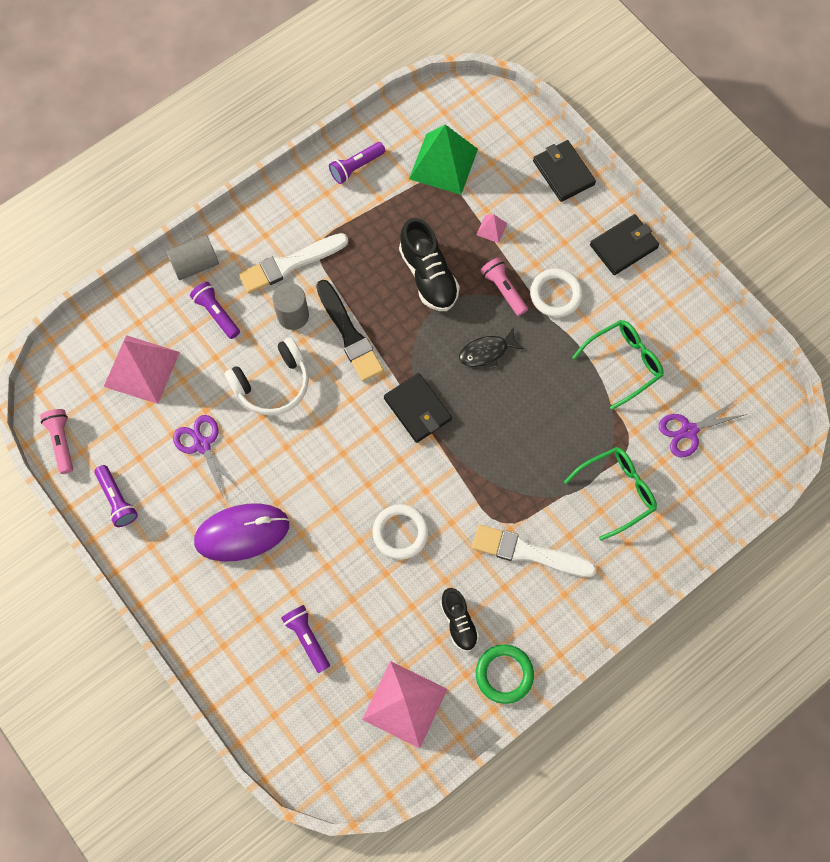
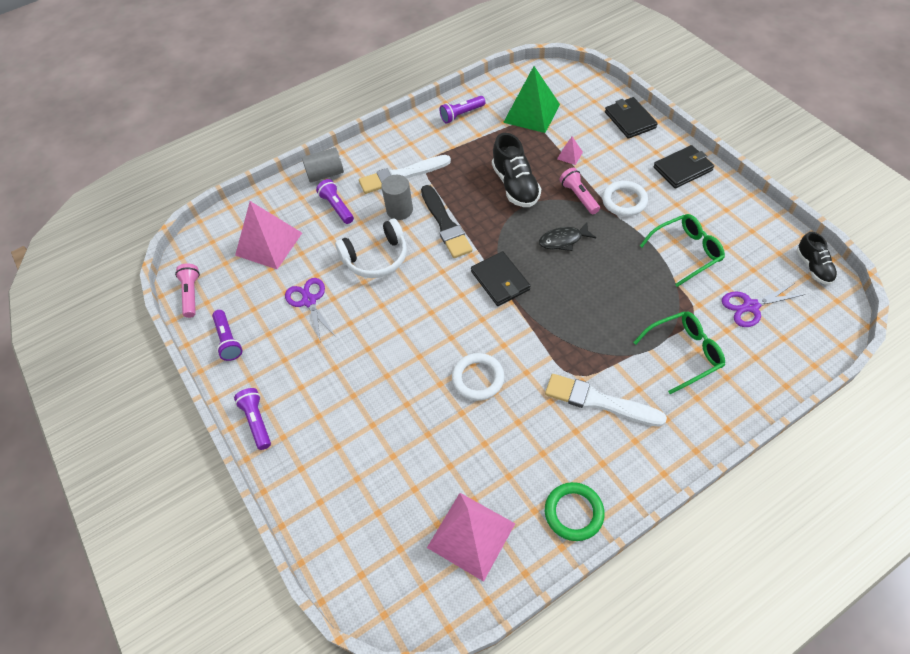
camera: 10 degrees right, 15 degrees down
purple mouse [194,503,289,562] -> none
purple flashlight [281,605,330,673] -> purple flashlight moved to [234,388,271,450]
black shoe [440,588,479,651] -> black shoe moved to [796,232,837,285]

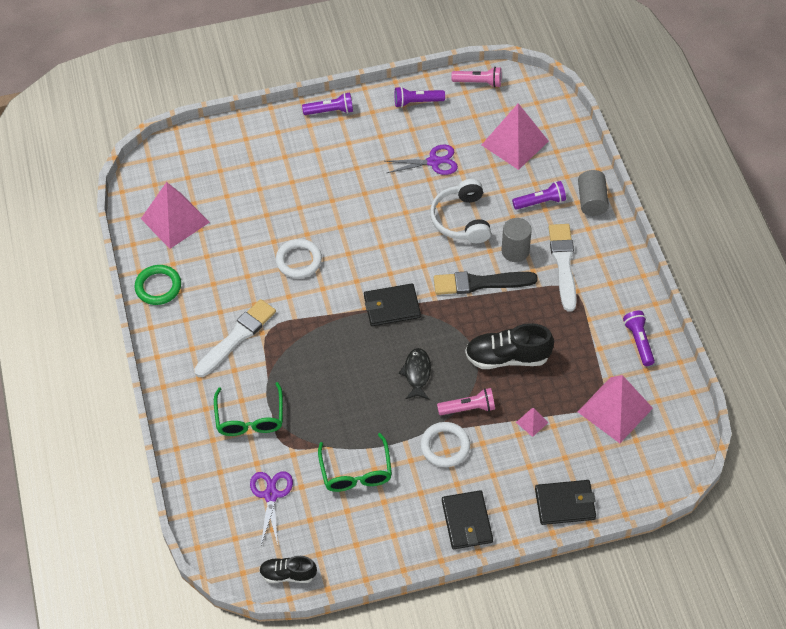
camera: 105 degrees right, 0 degrees up
green pyramid [503,66,560,133] -> pink pyramid [578,375,653,443]

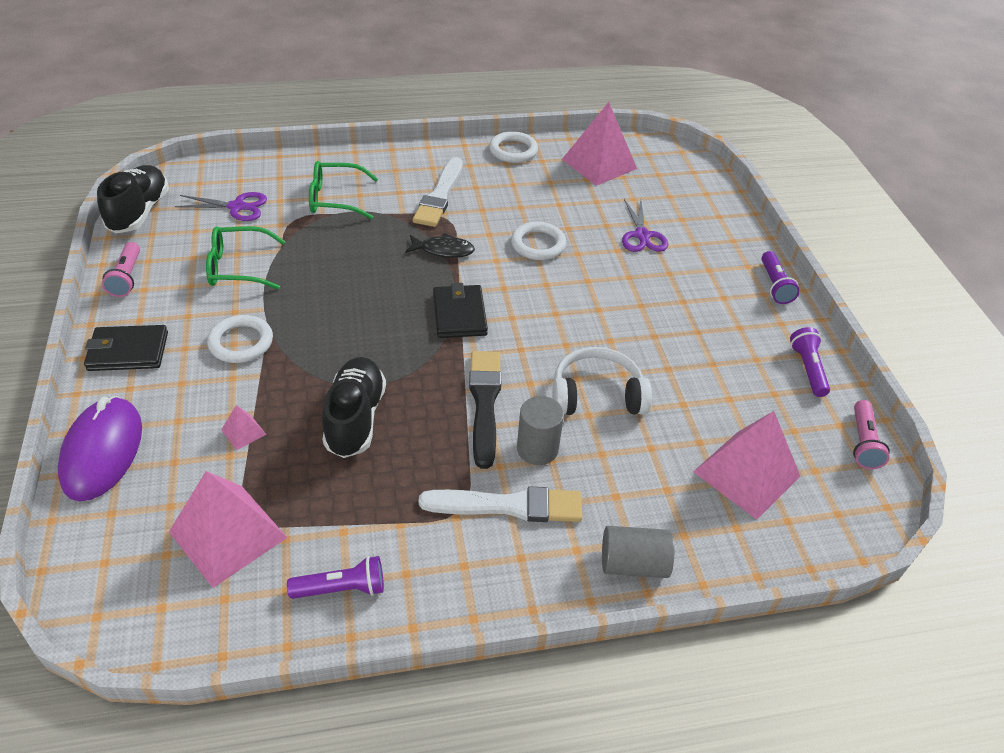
camera: 90 degrees right, 10 degrees down
green ring [134,265,181,305] -> white ring [489,131,538,163]
white brush [194,299,276,377] -> white brush turned 60 degrees clockwise [413,157,463,227]
black shoe [259,556,317,583] -> black shoe [97,165,169,233], size x1.63
purple scissors [385,144,458,175] -> purple scissors moved to [622,199,669,252]
black fish [399,348,431,399] -> black fish moved to [405,233,475,258]
pink flashlight [437,388,495,415] -> pink flashlight moved to [102,242,140,297]
purple flashlight [512,181,566,210] -> none
black wallet [535,480,596,525] -> purple mouse [58,396,142,501]

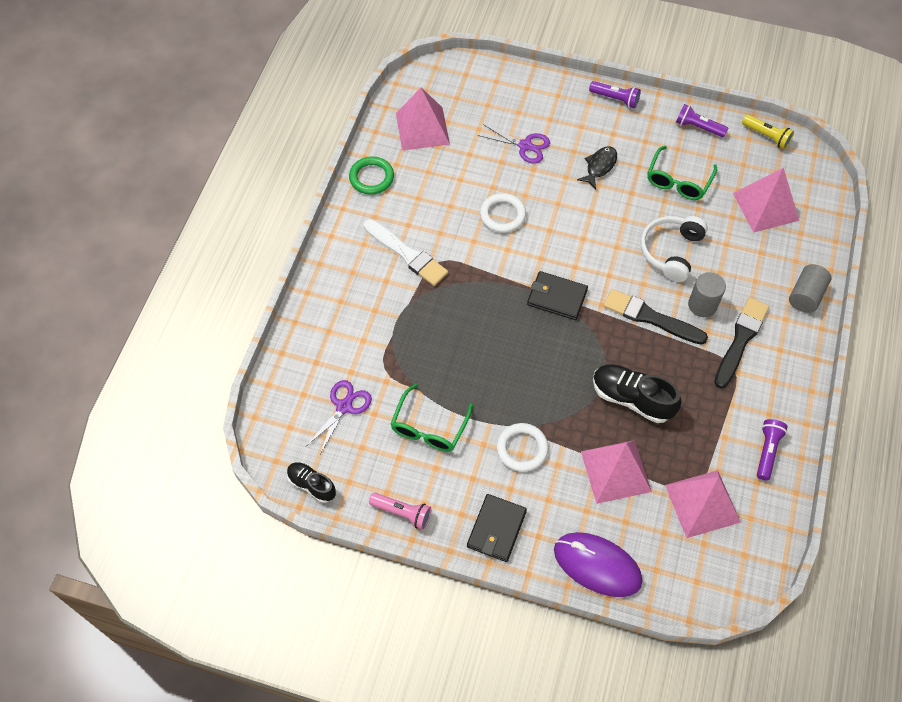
camera: 60 degrees left, 15 degrees up
black shoe [97,165,169,233] -> black shoe [287,462,336,503], size x0.61
pink pyramid [221,405,267,450] -> pink pyramid [581,440,652,504], size x2.33
green glasses [309,161,378,219] -> green glasses moved to [647,146,717,200]
black fish [405,233,475,258] -> black fish moved to [577,146,617,189]
white brush [419,486,582,522] -> black brush [714,297,769,388]
white ring [489,131,538,163] -> green ring [349,156,394,195]
pink flashlight [853,400,890,469] -> yellow flashlight [742,114,794,149]

